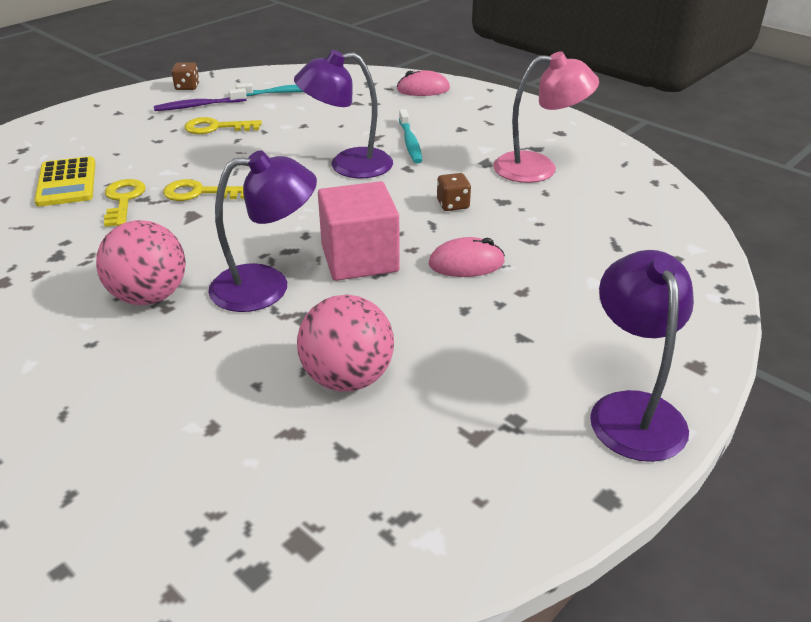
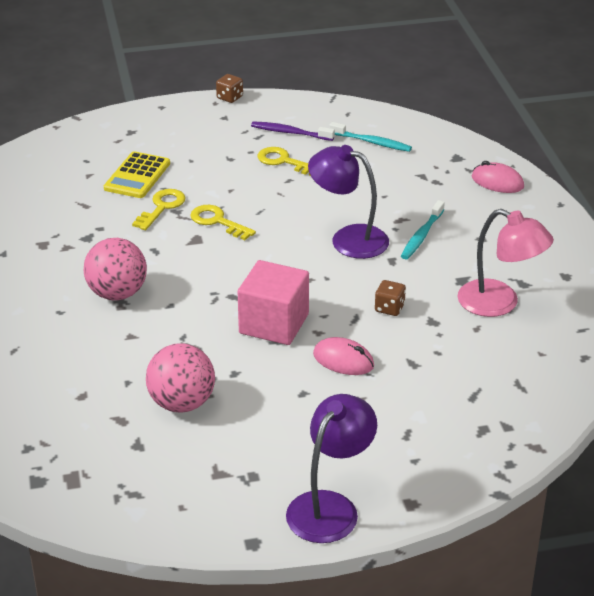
camera: 35 degrees right, 0 degrees up
brown dice [171,62,199,90] -> brown dice moved to [216,74,243,103]
purple lamp [208,150,317,312] -> none

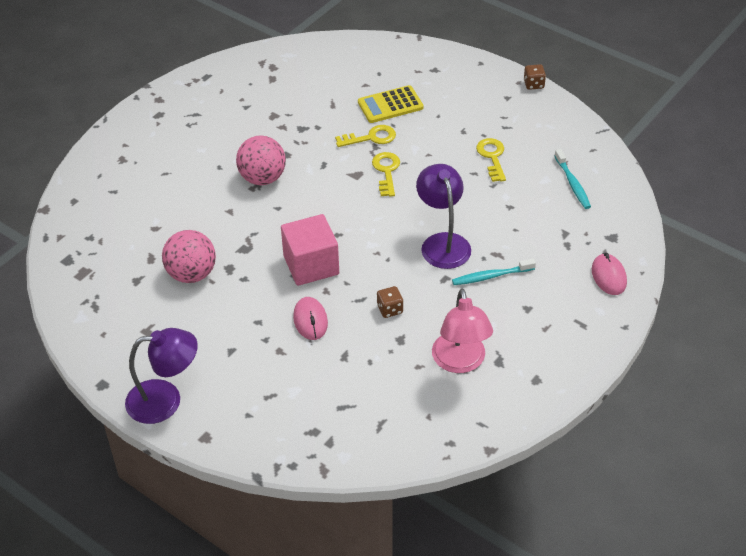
camera: 50 degrees right, 10 degrees up
purple toothbrush [251,121,335,141] -> none

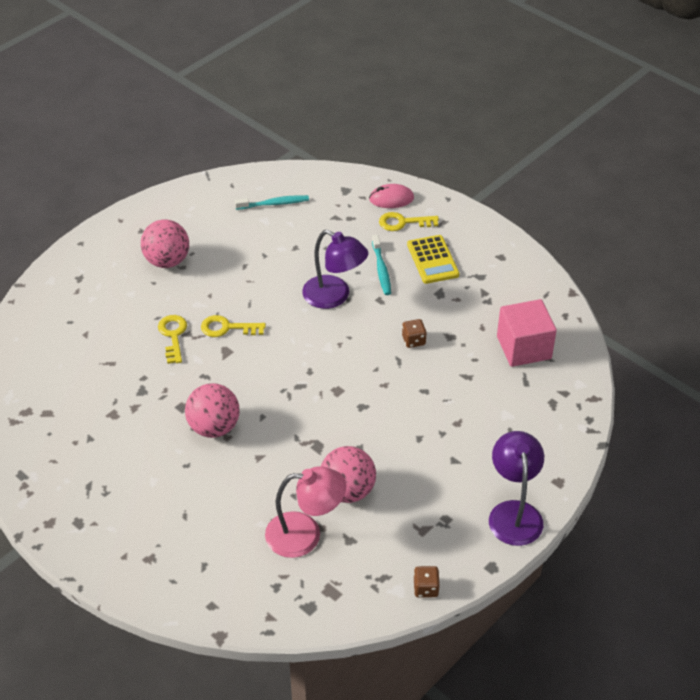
camera: 85 degrees left, 0 degrees up
pink cube [281,214,339,286] -> pink cube moved to [497,299,557,367]
pink mouse [293,297,328,340] -> none
yellow calculator [358,85,424,123] -> yellow calculator moved to [407,235,459,284]
purple lamp [416,164,471,269] -> purple lamp turned 135 degrees counterclockwise [302,230,368,309]
pink lamp [432,289,493,373] -> pink lamp moved to [265,466,346,558]
yellow key [476,138,506,182] -> yellow key moved to [379,212,439,231]
brown dice [524,64,546,90] -> brown dice moved to [414,566,440,598]
none -> pink ball [141,220,189,268]

